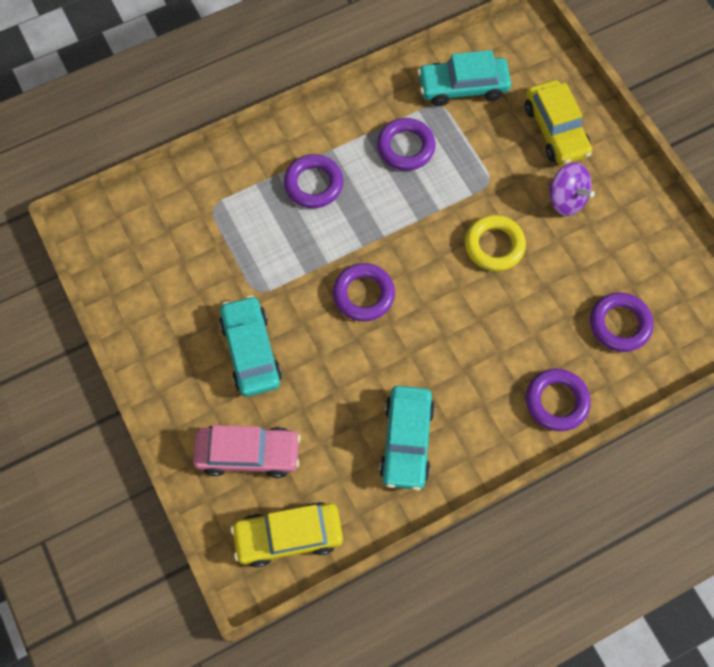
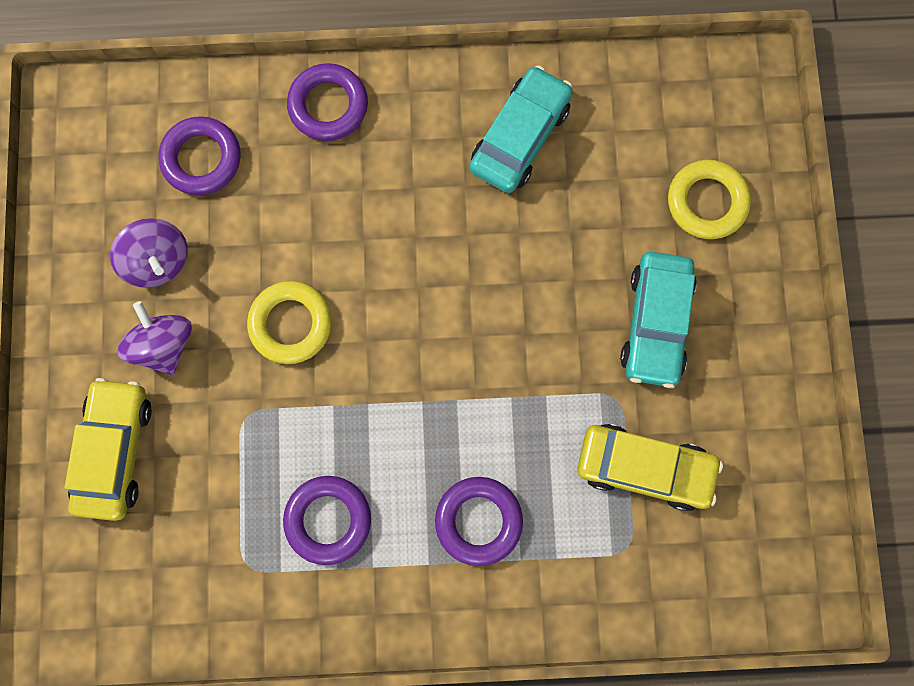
camera: 155 degrees left, 10 degrees up
pink car [193,425,301,478] -> yellow ring [668,160,751,239]
yellow car [230,502,343,568] -> yellow car moved to [577,424,723,511]
purple ring [333,263,395,321] -> none
turquoise car [417,50,511,106] -> none
none -> purple spinning top [110,218,188,288]

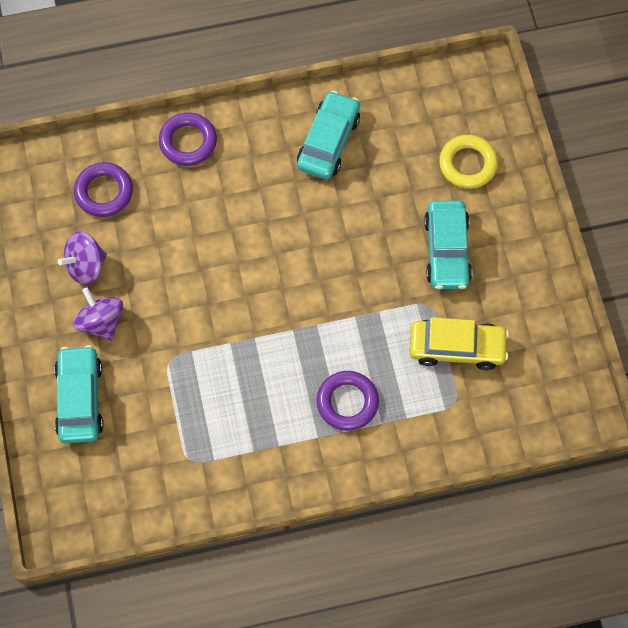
camera: 10 degrees left, 10 degrees down
yellow car [65,378,152,521] -> turquoise car [54,345,103,443]
purple spinning top [110,218,188,288] -> purple spinning top turned 105 degrees clockwise [58,231,107,285]
yellow ring [247,281,332,364] -> none
purple ring [283,476,371,565] -> none

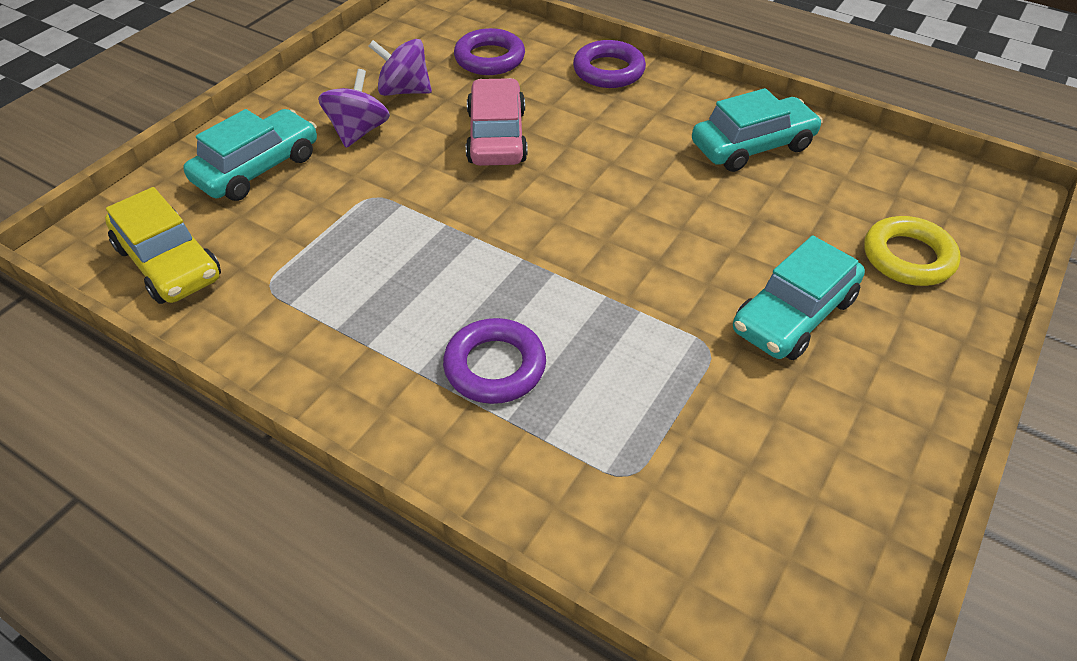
camera: 45 degrees right, 20 degrees down
yellow car [409,317,509,370] -> yellow car moved to [105,187,221,304]
none -> pink car [466,78,528,166]

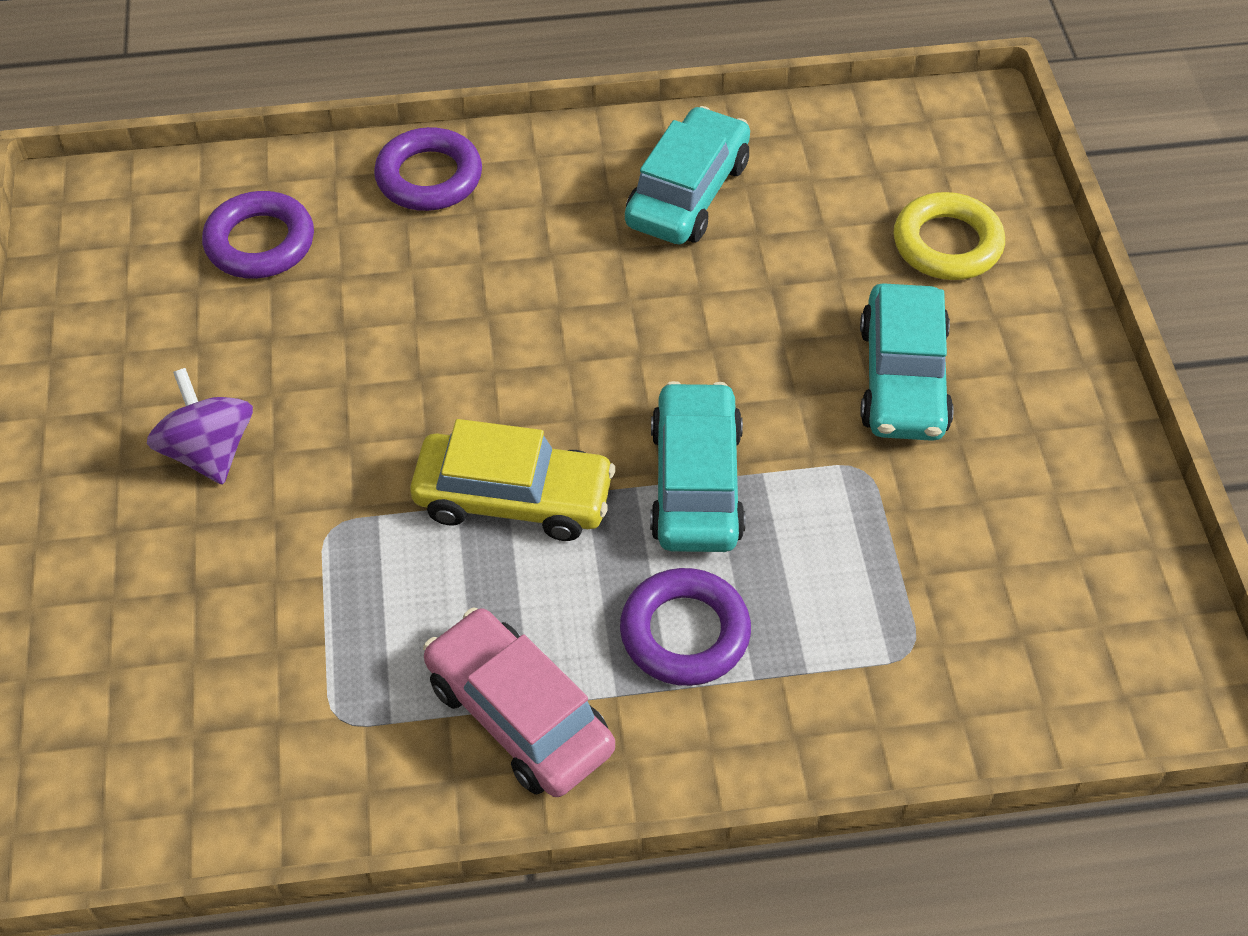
camera: 40 degrees left, 5 degrees up
yellow car [105,187,221,304] -> yellow car moved to [410,419,615,541]
turquoise car [183,109,317,201] -> turquoise car moved to [650,381,746,552]
purple spinning top [369,39,432,96] -> none
pink car [466,78,528,166] -> pink car moved to [423,608,615,797]

